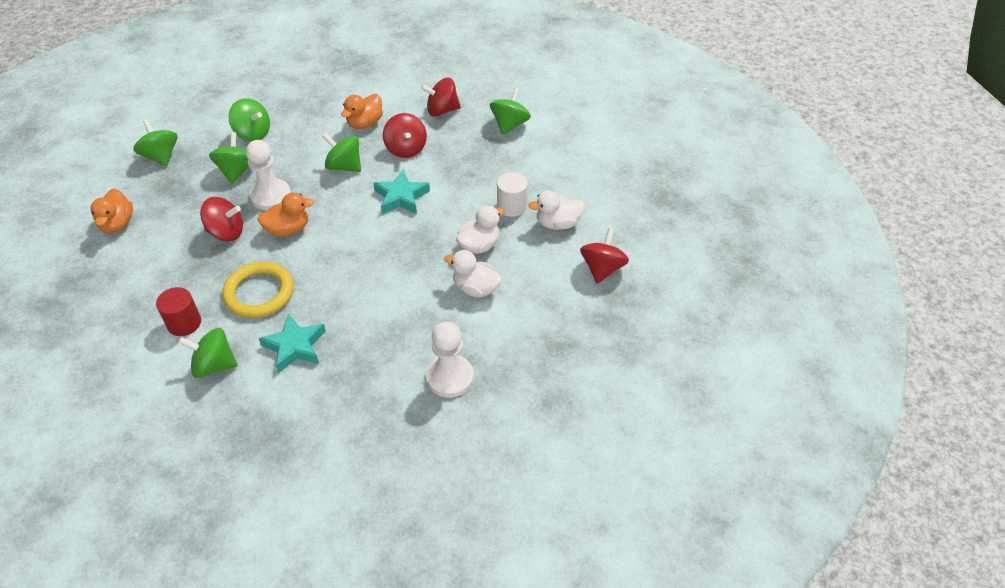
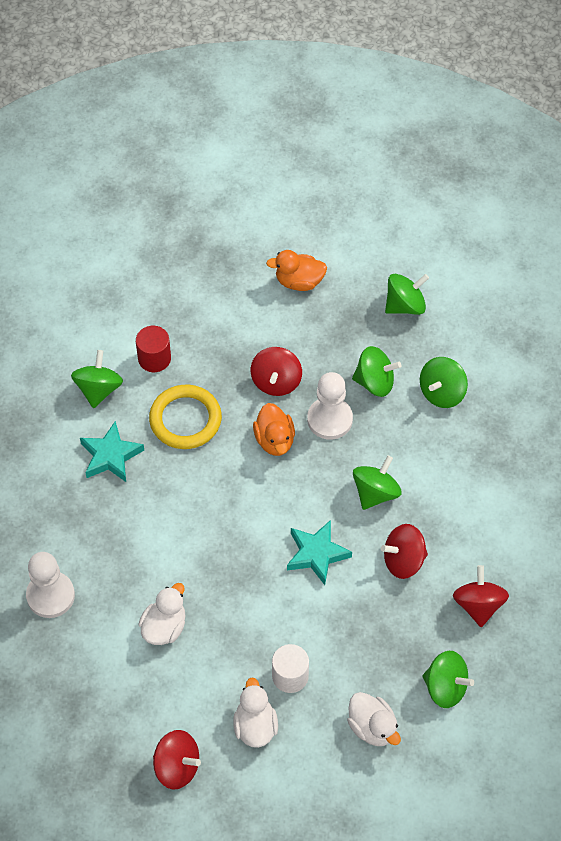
camera: 95 degrees right, 10 degrees up
orange duck [341,94,383,129] -> none
white duck [456,205,504,254] -> white duck moved to [347,692,401,746]

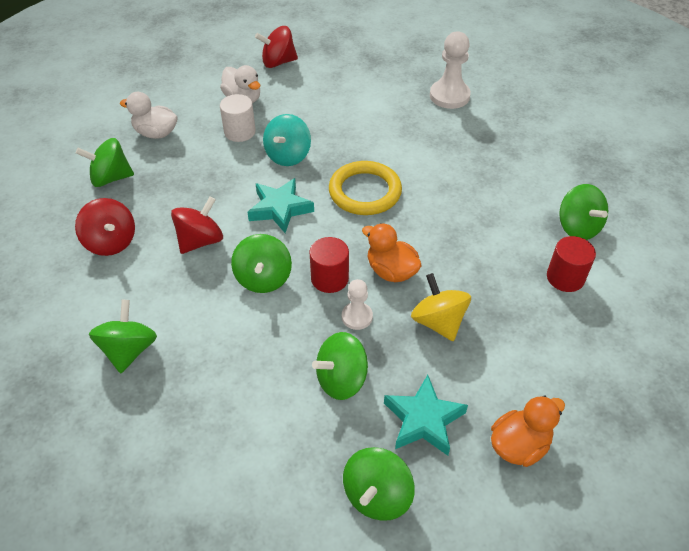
camera: 145 degrees right, 10 degrees down
turquoise star [80,421,144,482] -> turquoise star moved to [384,375,468,456]
white duck [138,583,185,645] -> none
yellow ring [149,385,222,449] -> yellow ring moved to [329,161,402,215]
red spinning top [251,347,302,396] -> yellow spinning top [411,273,471,341]
white pawn [307,372,353,440] -> white pawn [342,279,373,330], size x0.59
green spinning top [420,357,468,408] -> green spinning top moved to [89,300,157,373]
none -> turquoise spinning top [263,114,311,166]
none -> red cylinder [309,237,349,293]

